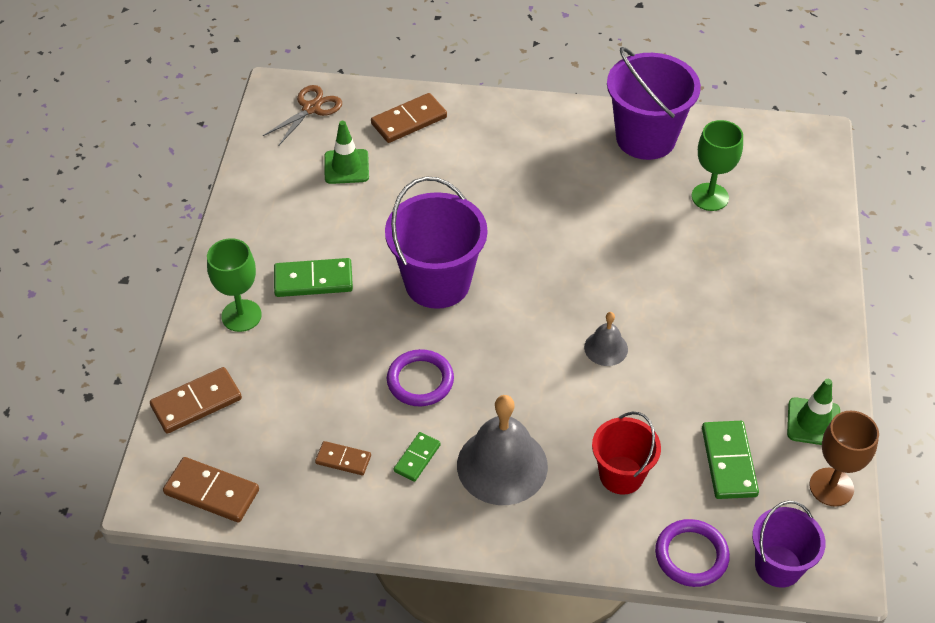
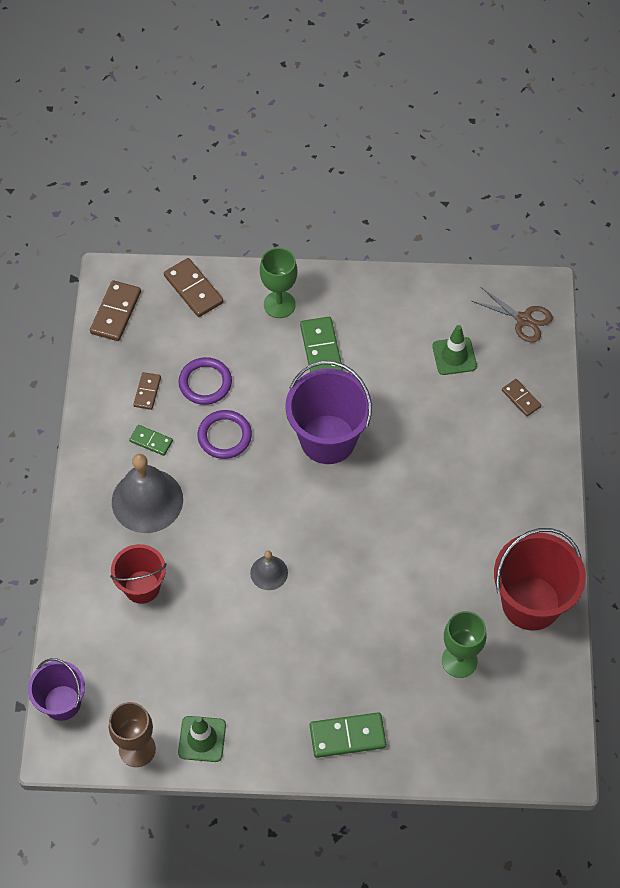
camera: 85 degrees right, 10 degrees up
brown domino [371,93,447,143] -> brown domino [502,379,541,416], size x0.60
purple bucket [607,47,701,160] -> red bucket [494,528,586,631]
purple ring [655,519,730,587] -> purple ring moved to [178,357,232,405]
green domino [702,421,759,499] -> green domino moved to [310,712,386,758]

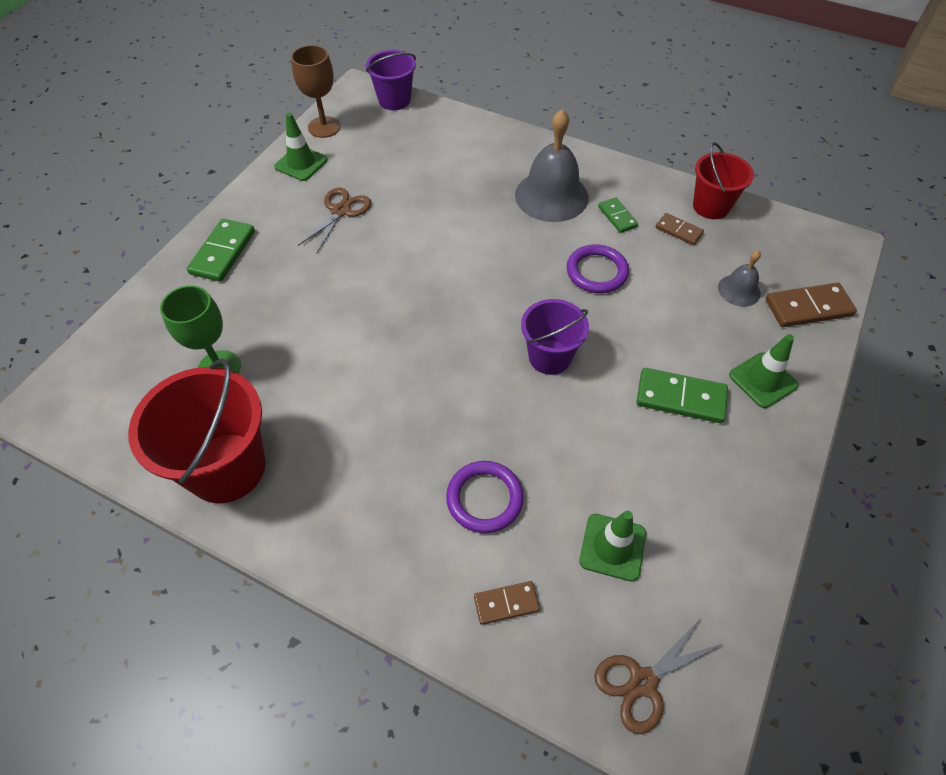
camera: 115 degrees right, 5 degrees down
brown domino [90,280,141,341] -> none
red bucket [110,544,166,604] -> red bucket moved to [693,142,754,219]
green domino [129,425,173,456] -> green domino turned 75 degrees counterclockwise [598,197,638,233]
purple ring [178,357,232,405] -> purple ring moved to [446,461,524,533]
grey bell [250,551,288,590] -> grey bell moved to [718,250,761,307]
green goblet [260,248,297,318] -> green traffic cone [729,334,798,408]
purple bucket [285,361,372,464] -> purple bucket [521,299,589,375], size x0.61
none -> brown scissors [298,188,371,254]

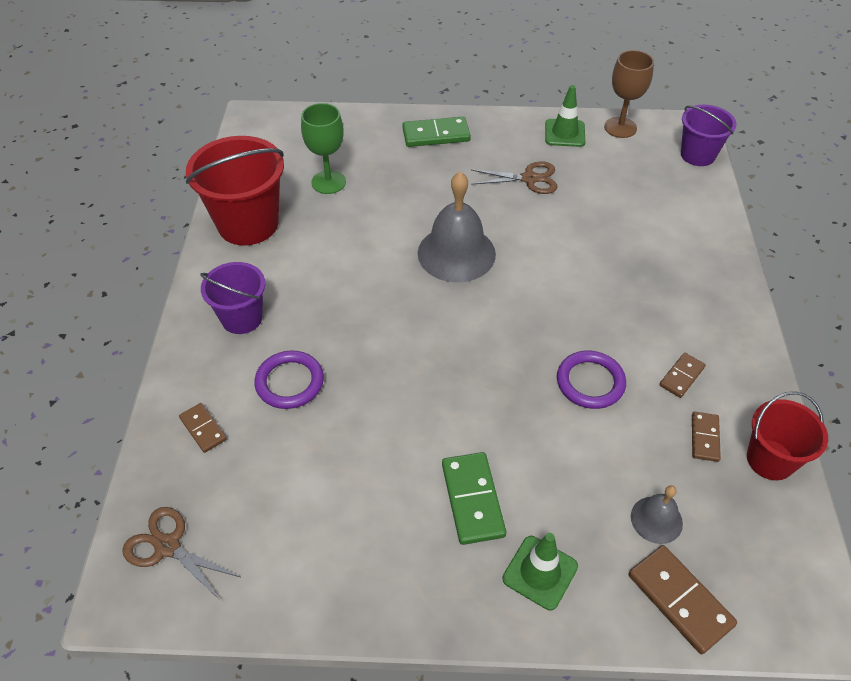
camera: 65 degrees right, 5 degrees down
grey bell [515,109,589,222] -> grey bell moved to [418,172,496,283]
purple bucket [521,299,589,375] -> purple bucket moved to [200,262,265,334]
green traffic cone [579,510,646,582] -> none
green domino [598,197,638,233] -> brown domino [659,353,706,398]

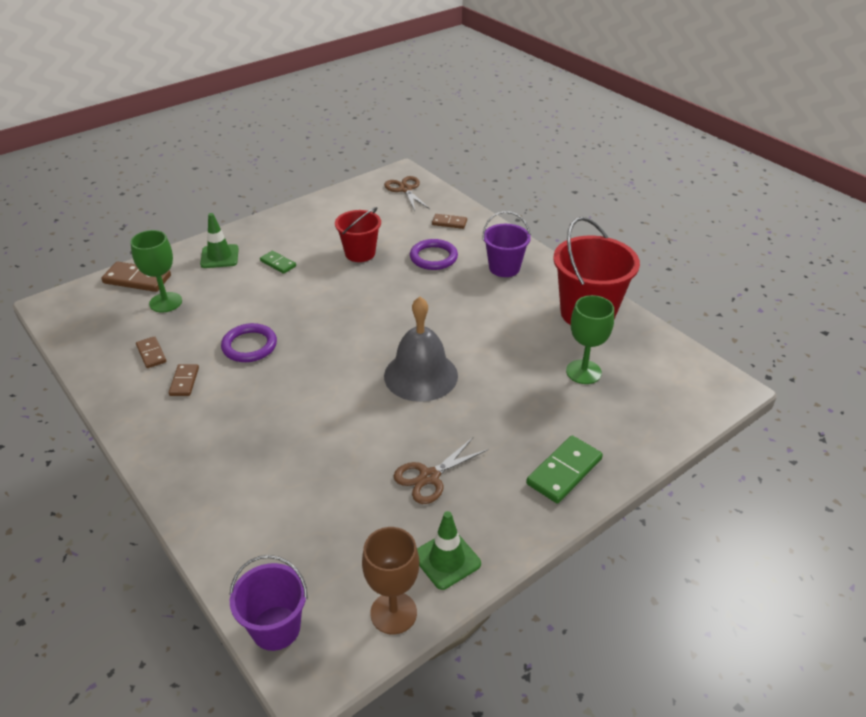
camera: 140 degrees right, 10 degrees down
brown scissors [122,507,240,601] -> brown scissors turned 105 degrees counterclockwise [384,176,430,211]
green domino [442,452,506,545] -> green domino [260,251,296,274], size x0.60
grey bell [631,485,683,544] -> green goblet [130,230,182,313]
red bucket [747,391,828,480] -> red bucket moved to [335,207,381,262]

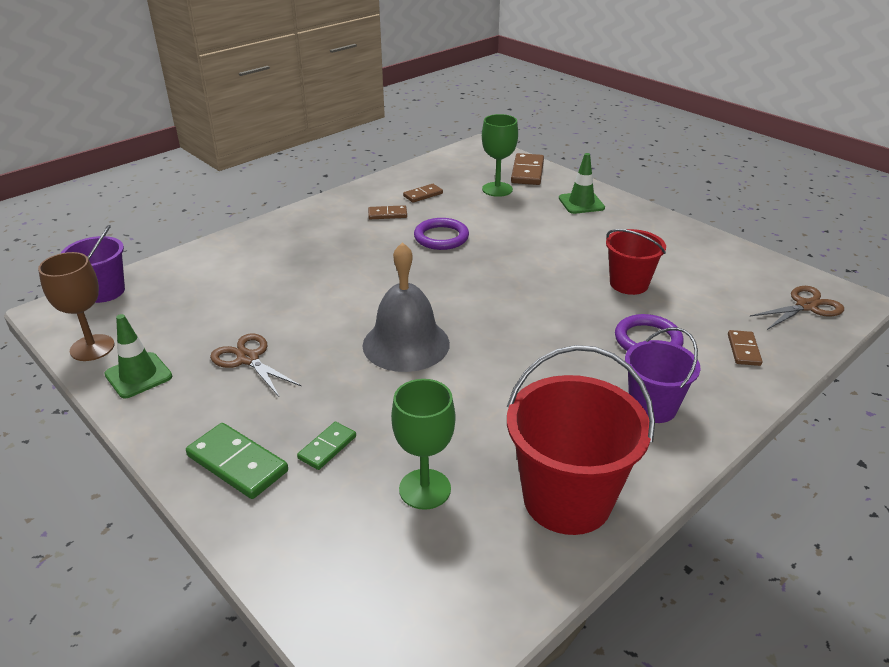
camera: 85 degrees right, 5 degrees down
green domino [260,251,296,274] -> green domino moved to [297,422,356,470]

